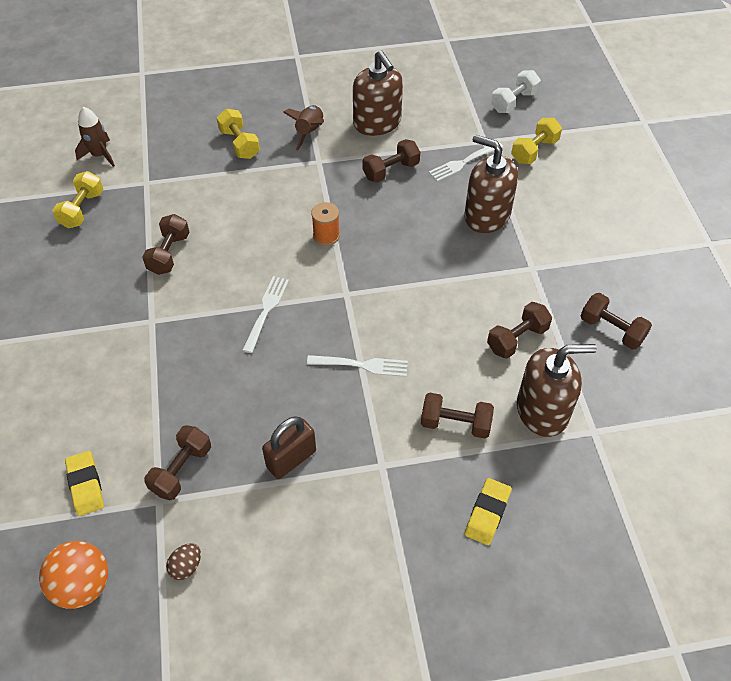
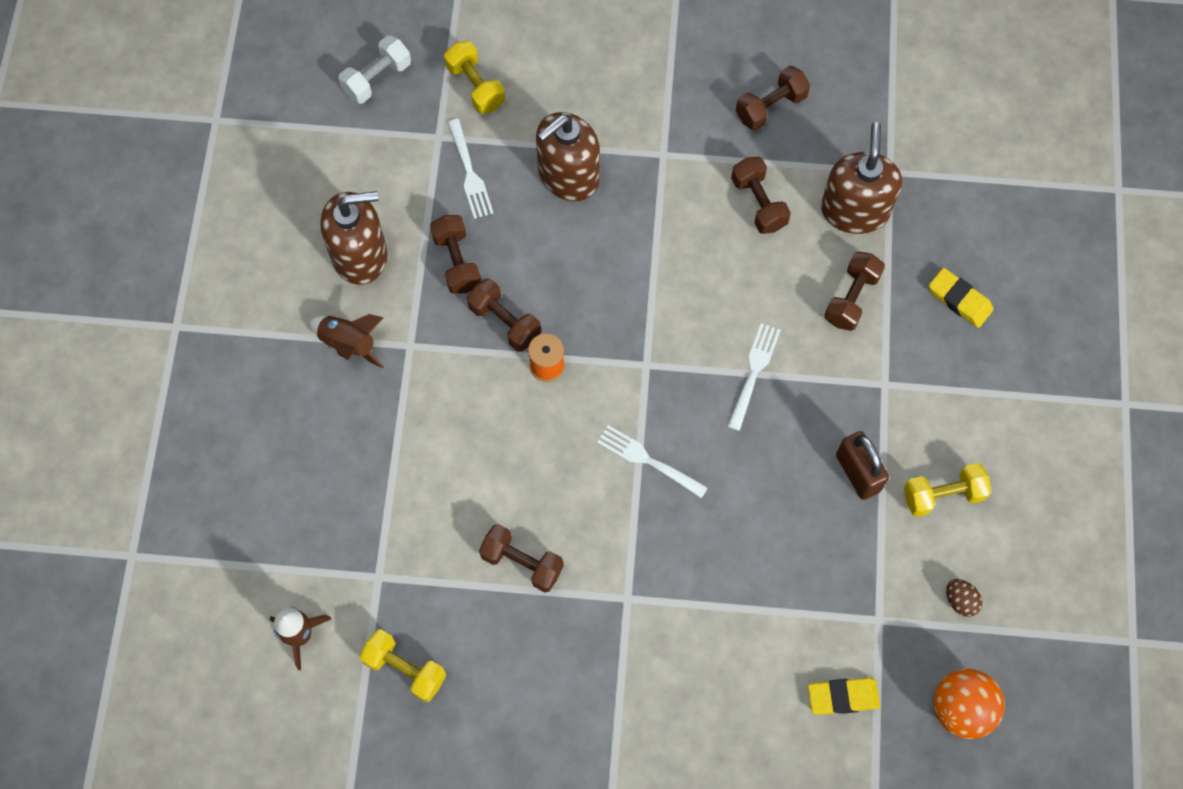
camera: 75 degrees left, 15 degrees up
brown dumbbell [144,425,211,500] -> brown dumbbell moved to [467,279,541,351]
yellow dumbbell [217,109,260,159] -> yellow dumbbell moved to [904,463,991,517]
white dumbbell [491,70,541,113] -> white dumbbell turned 75 degrees clockwise [338,35,411,104]

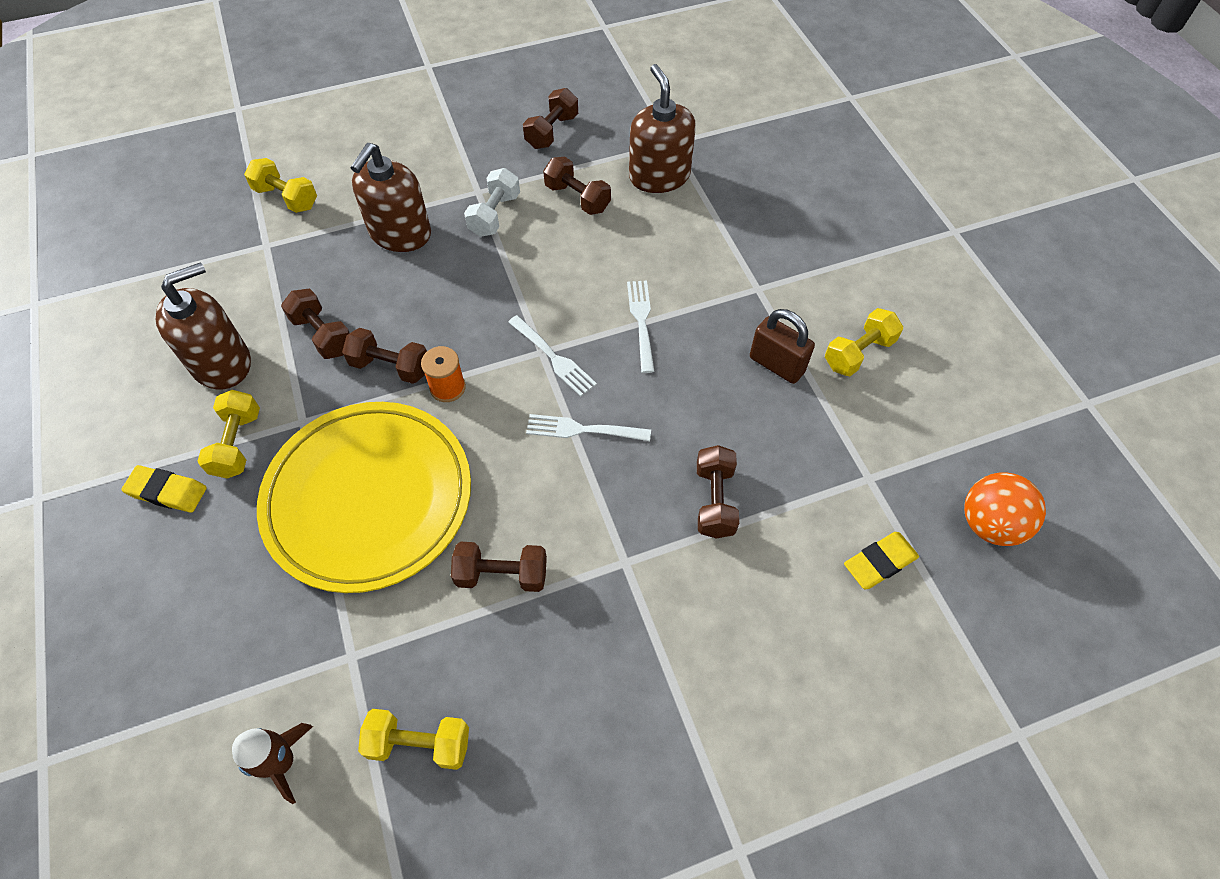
camera: 25 degrees left, 10 degrees down
brown rocket [310,314,384,369] -> yellow dumbbell [197,390,260,478]
white dumbbell [338,35,411,104] -> white dumbbell moved to [464,168,520,237]
white fork [447,119,493,219] -> white fork moved to [508,315,597,396]
brown dumbbell [824,251,885,331] -> brown dumbbell moved to [697,445,739,539]
yellow eraser [929,268,994,328] -> yellow eraser moved to [121,465,207,513]
brown egg [946,579,983,617] -> none
none -> yellow plate [257,402,471,593]

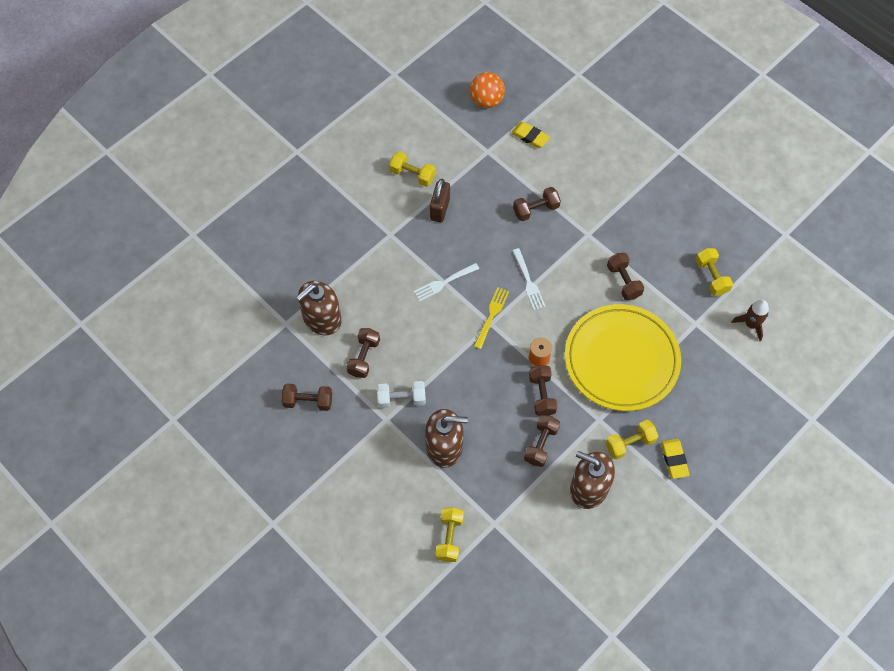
camera: 115 degrees left, 5 degrees up
white fork [508,315,597,396] -> yellow fork [474,287,509,349]

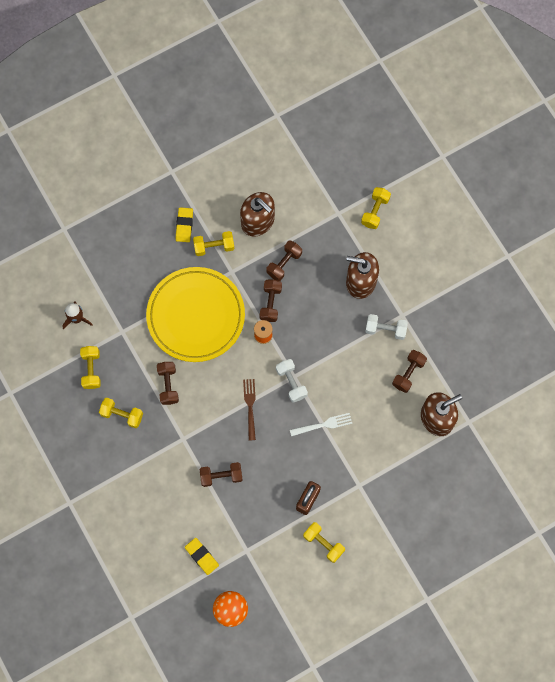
camera: 165 degrees left, 10 degrees up
brown dumbbell [282,383,332,411] -> none
yellow fork [474,287,509,349] -> white dumbbell [276,359,308,403]
white fork [512,248,546,310] -> brown fork [243,379,256,440]
none -> yellow dumbbell [99,398,143,428]

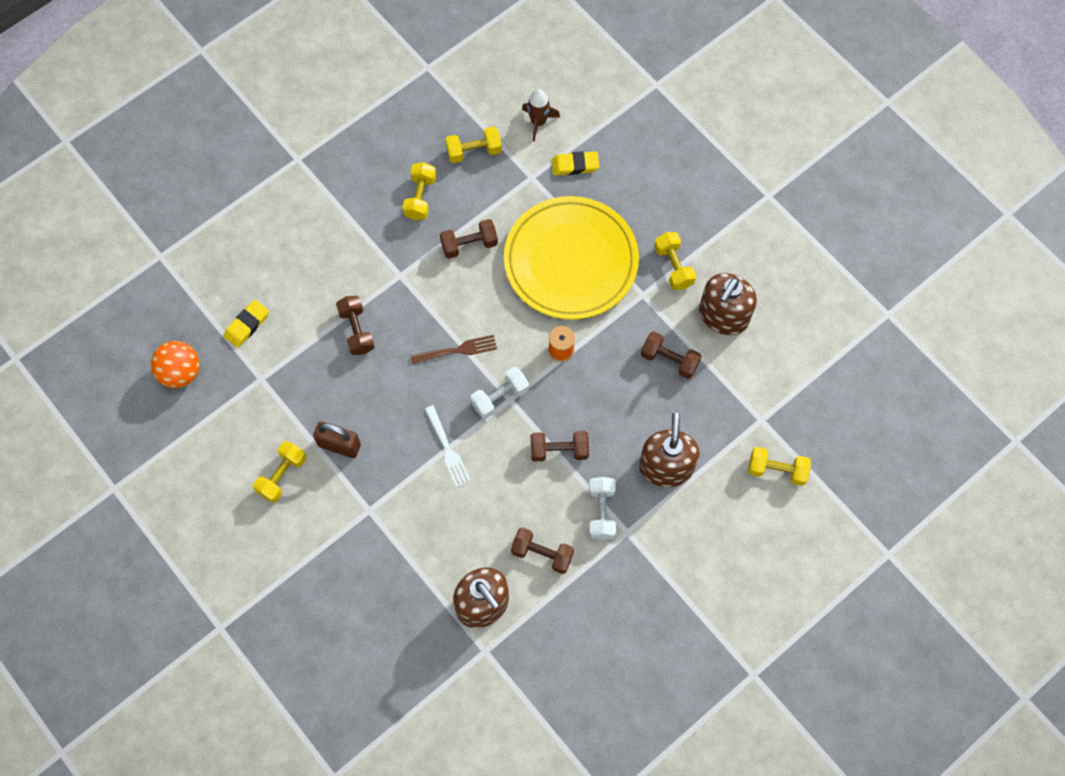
camera: 80 degrees right, 5 degrees down
yellow eraser [176,207,193,242] -> yellow eraser moved to [552,151,599,175]
brown dumbbell [260,279,282,322] -> brown dumbbell moved to [531,431,589,461]

